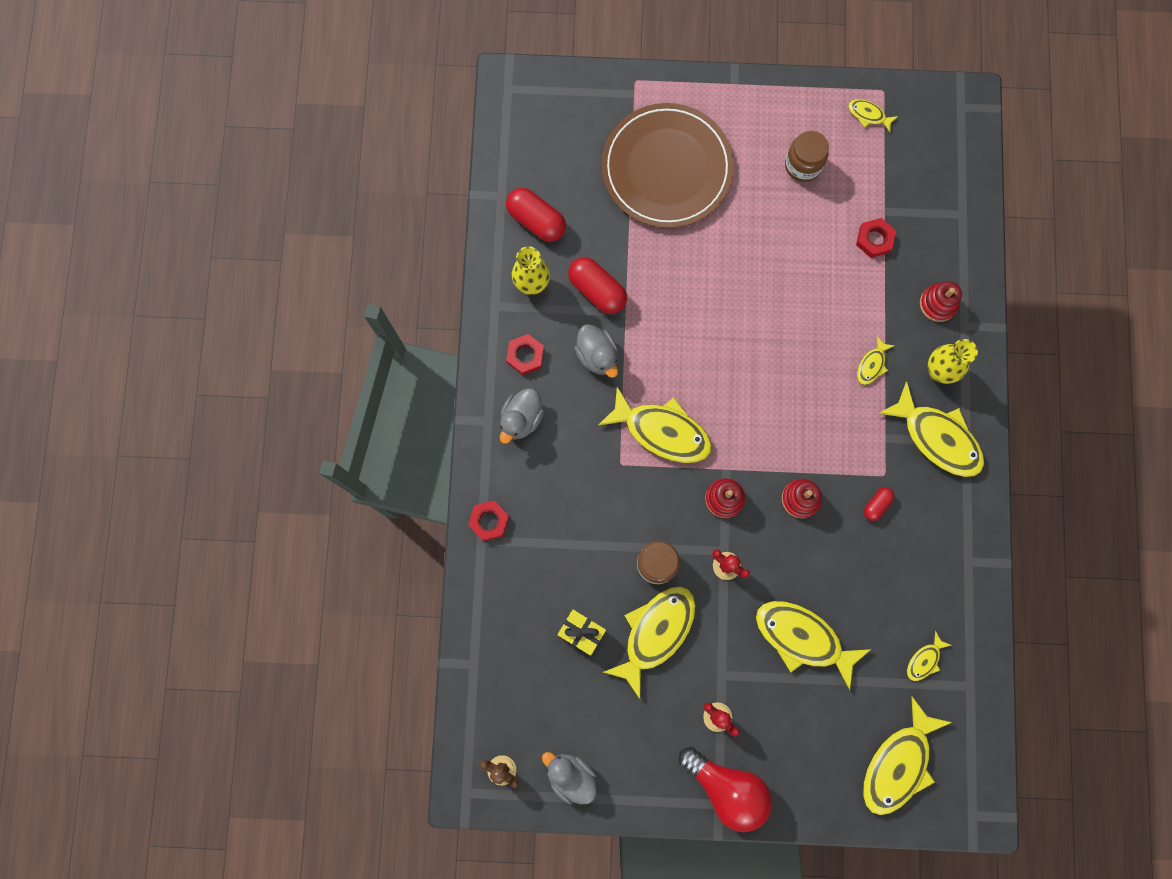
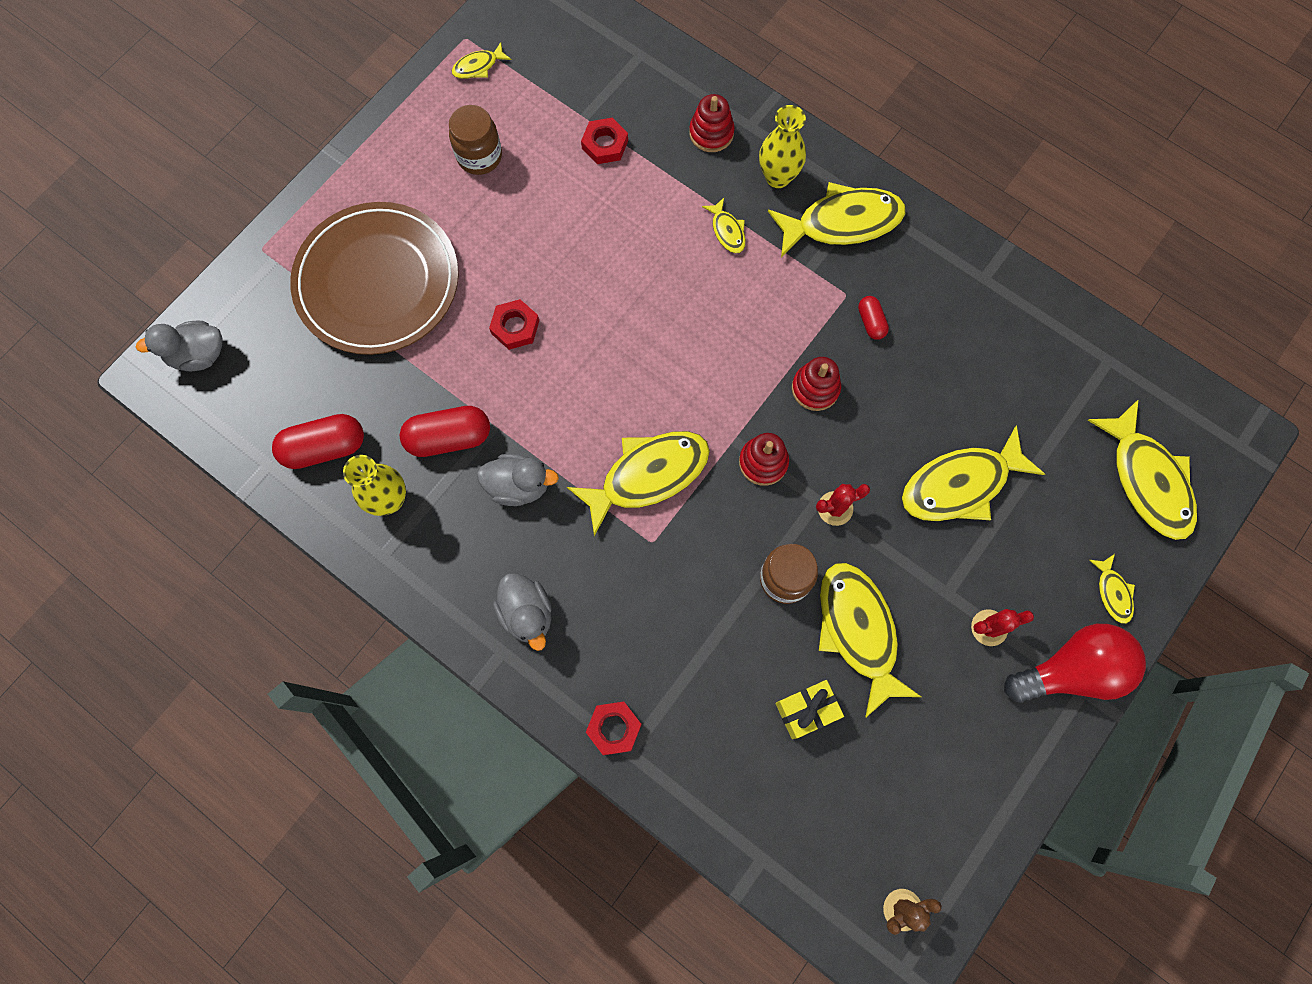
camera: 55 degrees left, 5 degrees down
red nut [506,334,544,375] -> red nut moved to [489,299,539,350]
grey duck [542,752,597,804] -> grey duck moved to [136,321,223,371]
yellow fish [907,631,952,681] -> yellow fish moved to [1089,554,1135,624]

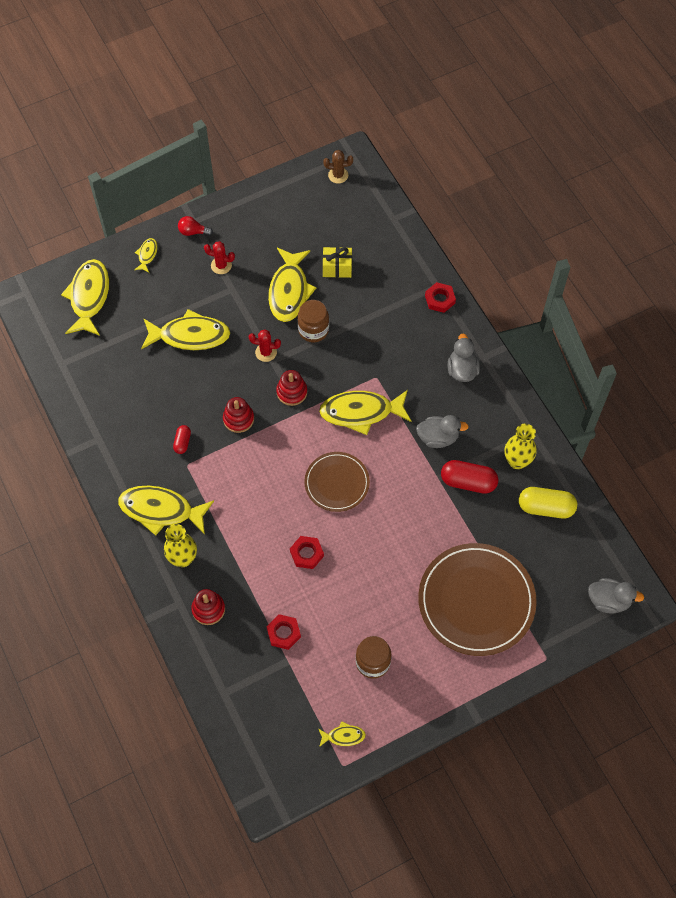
camera: 155 degrees left, 10 degrees down
red capsule [272,414,364,469] -> yellow capsule [519,487,577,518]
grey duck [477,454,559,506] -> grey duck turned 150 degrees clockwise [416,415,469,448]
red nut [489,299,539,350] -> red nut moved to [290,536,324,569]
yellow fish [702,198,746,253] -> none
red light bulb [1004,624,1146,703] -> red light bulb [178,216,213,236], size x0.48
none -> brown plate [304,452,370,512]

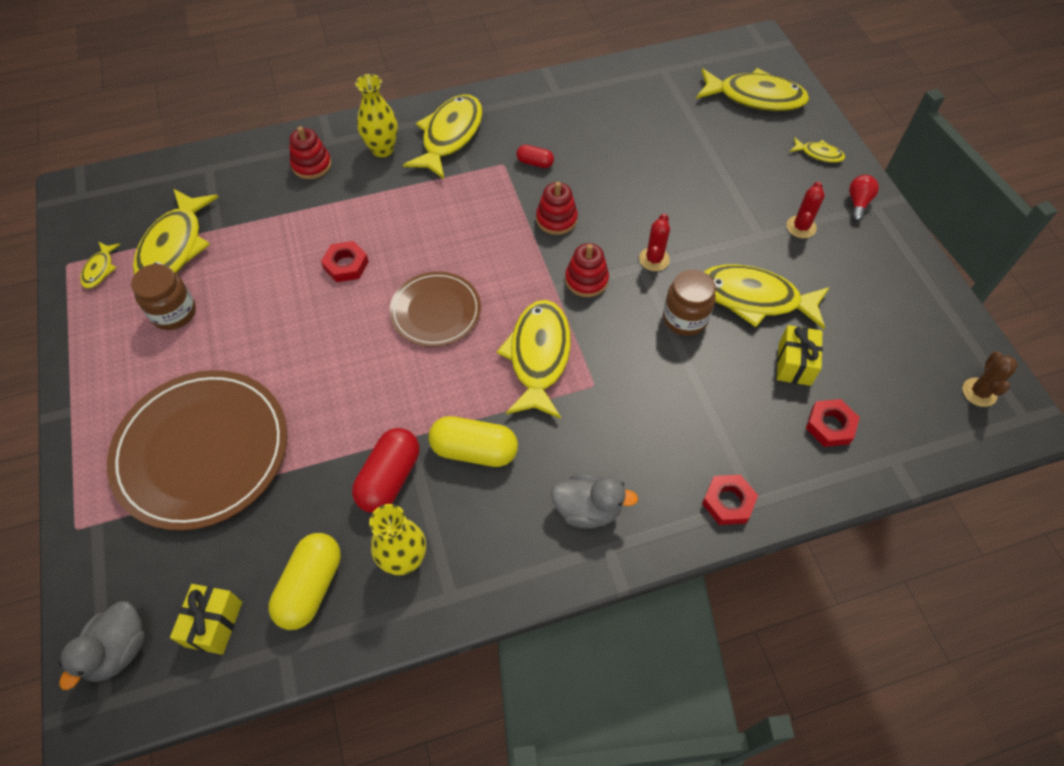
camera: 100 degrees right, 5 degrees down
yellow fish [141,309,230,350] -> yellow fish moved to [133,189,218,275]
red nut [266,614,301,650] -> red nut moved to [806,399,860,447]
grey duck [416,415,469,448] -> yellow capsule [428,416,518,467]
none -> yellow gift [170,584,242,655]

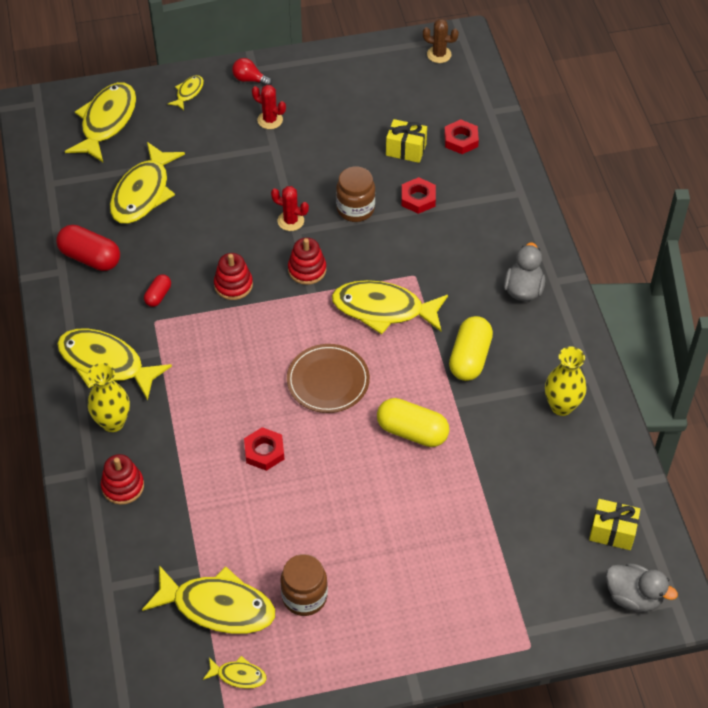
camera: 85 degrees left, 5 degrees down
brown plate [107,370,287,531] -> none
yellow capsule [269,533,341,630] -> yellow capsule moved to [377,398,449,447]
red capsule [352,428,419,513] -> red capsule moved to [56,225,120,271]
red nut [702,475,758,525] -> red nut moved to [401,177,436,214]
yellow fish [704,265,830,329] -> yellow fish moved to [110,142,185,224]

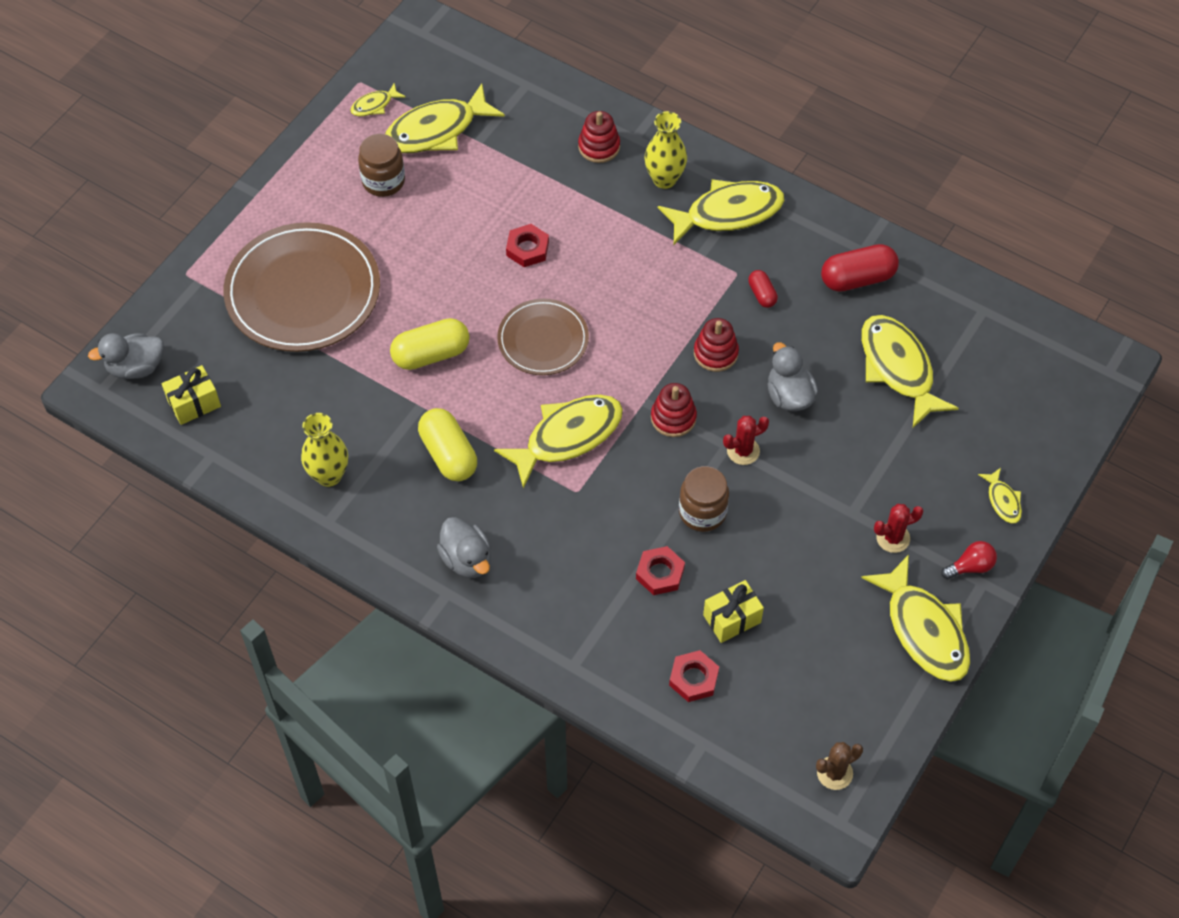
camera: 135 degrees right, 5 degrees up
yellow fish [65,82,136,162] -> yellow fish moved to [861,555,970,682]
none -> brown plate [223,222,380,352]
none -> grey duck [767,342,818,411]

